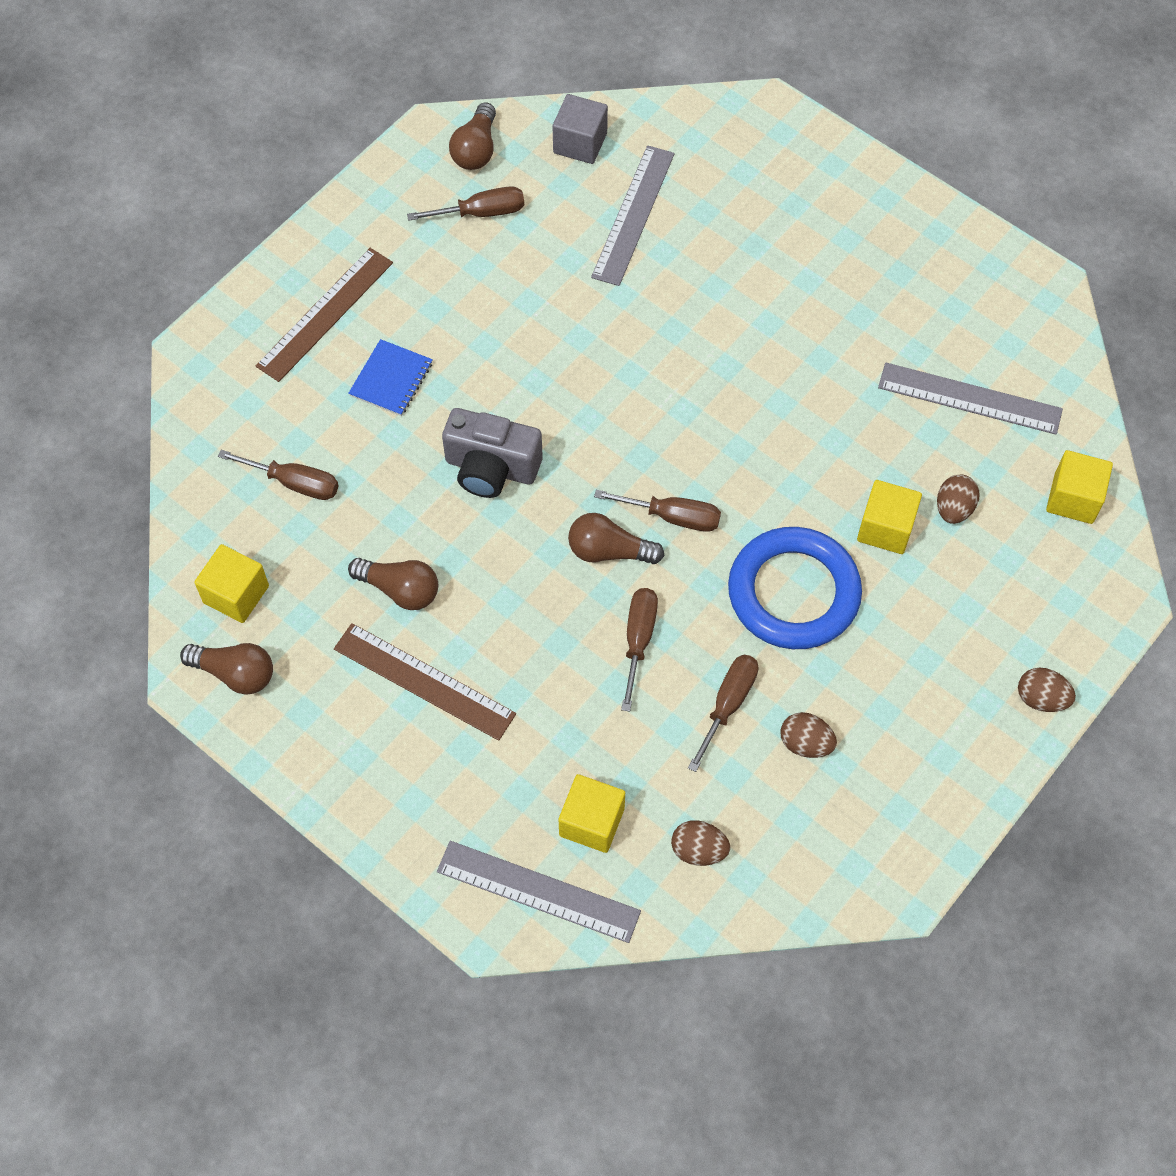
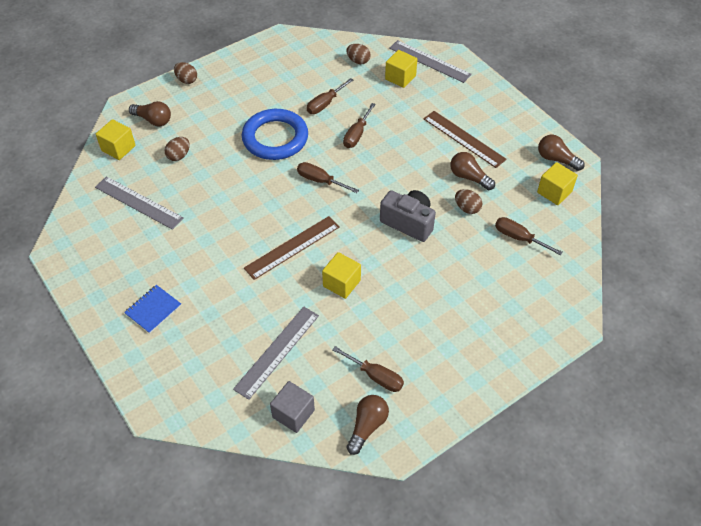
camera: 165 degrees left, 10 degrees down
brown ruler [256,248,393,382] -> brown ruler moved to [244,216,340,280]
blue notebook [348,339,433,416] -> blue notebook moved to [124,285,181,334]
brown screwdriver [407,186,524,221] -> brown screwdriver turned 150 degrees counterclockwise [332,346,404,392]
brown light bulb [568,513,664,564] -> brown light bulb moved to [129,101,171,127]
brown egg [780,712,837,758] -> brown egg moved to [455,189,482,214]
yellow cube [857,480,922,554] -> yellow cube moved to [322,252,361,299]

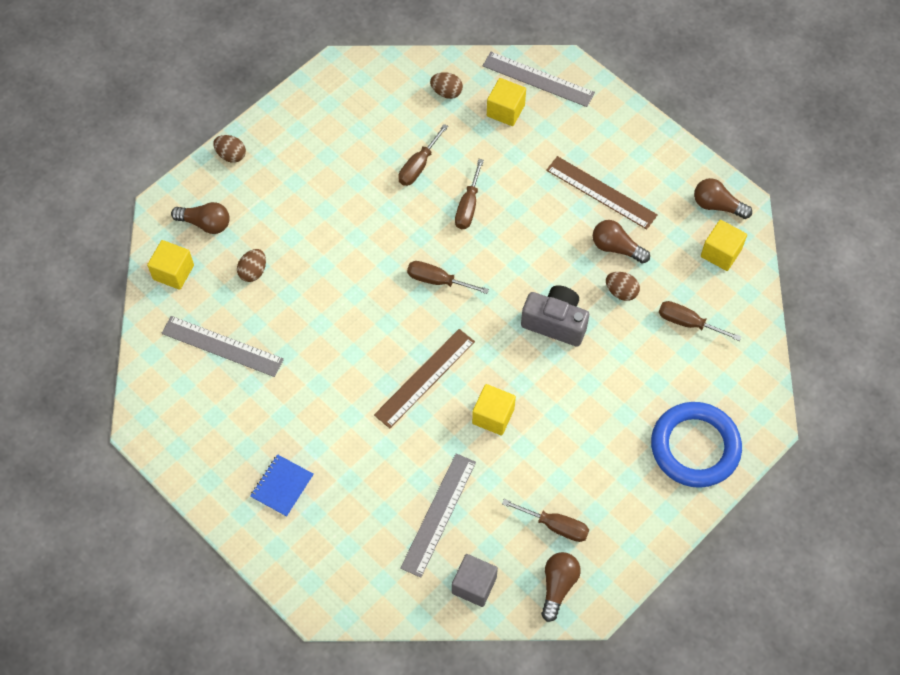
camera: 10 degrees left, 10 degrees up
blue ring [242,109,308,160] -> blue ring moved to [651,402,742,488]

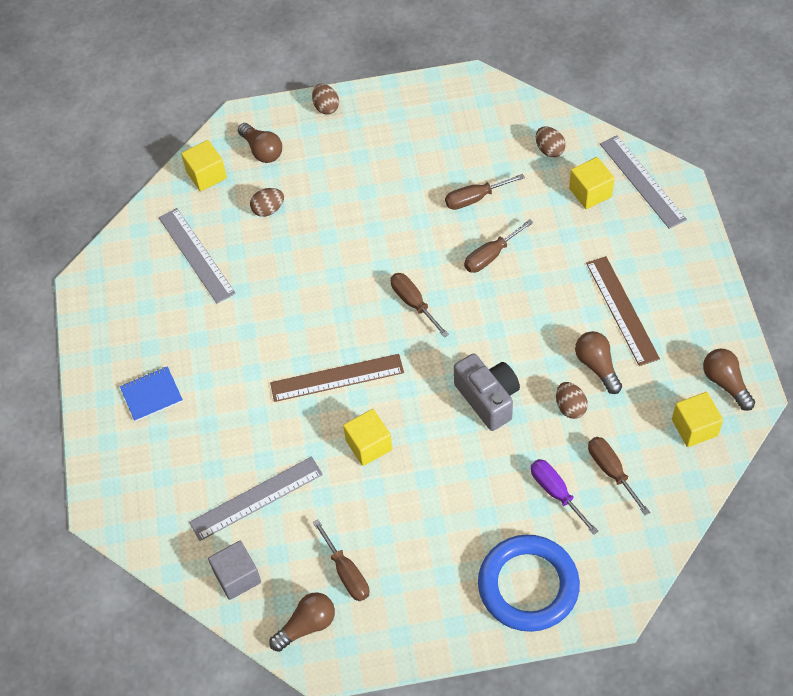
camera: 40 degrees right, 5 degrees down
none -> purple screwdriver [531,459,598,535]

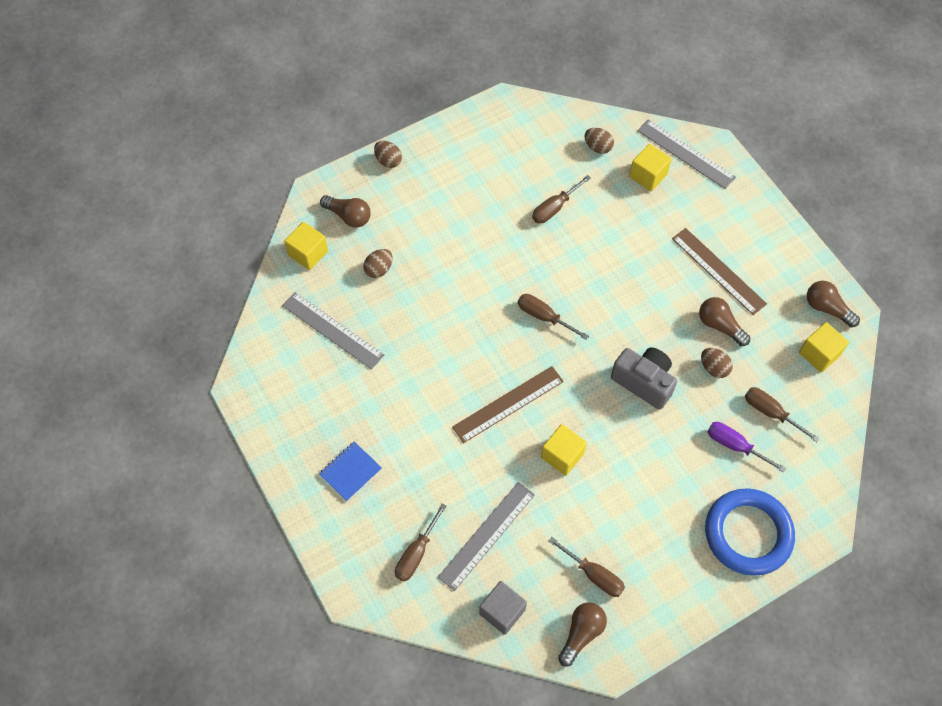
camera: 25 degrees left, 5 degrees up
brown screwdriver [464,219,533,273] -> brown screwdriver moved to [395,504,447,581]

